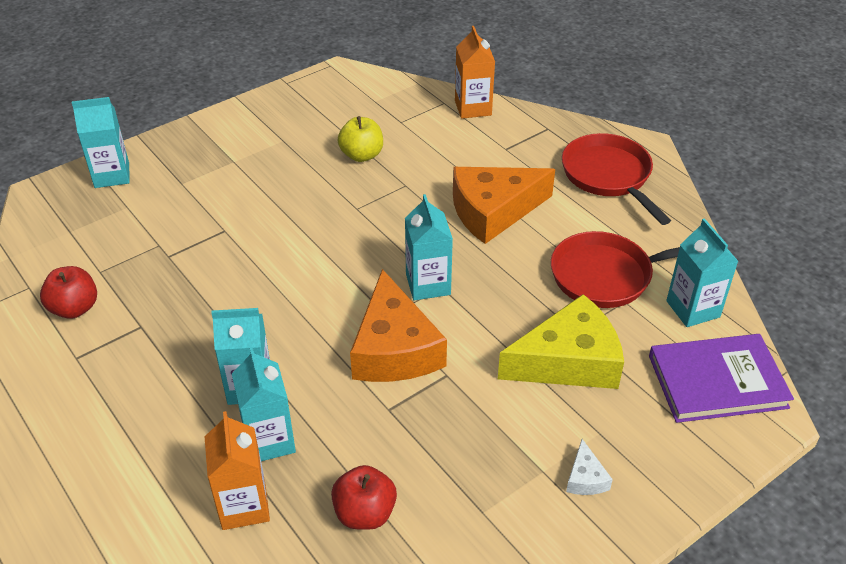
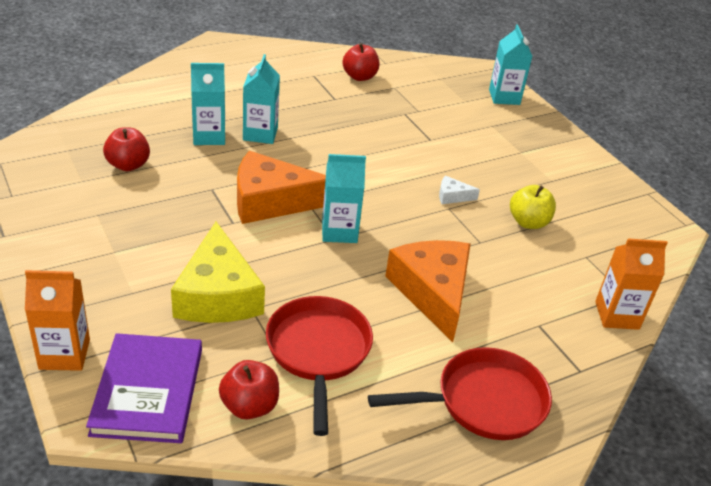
camera: 95 degrees right, 5 degrees down
orange carton [204,411,270,530] -> orange carton moved to [25,270,90,371]
white cheese [566,439,613,495] -> white cheese moved to [439,176,480,204]
turquoise carton [666,218,738,327] -> red apple [219,360,279,419]

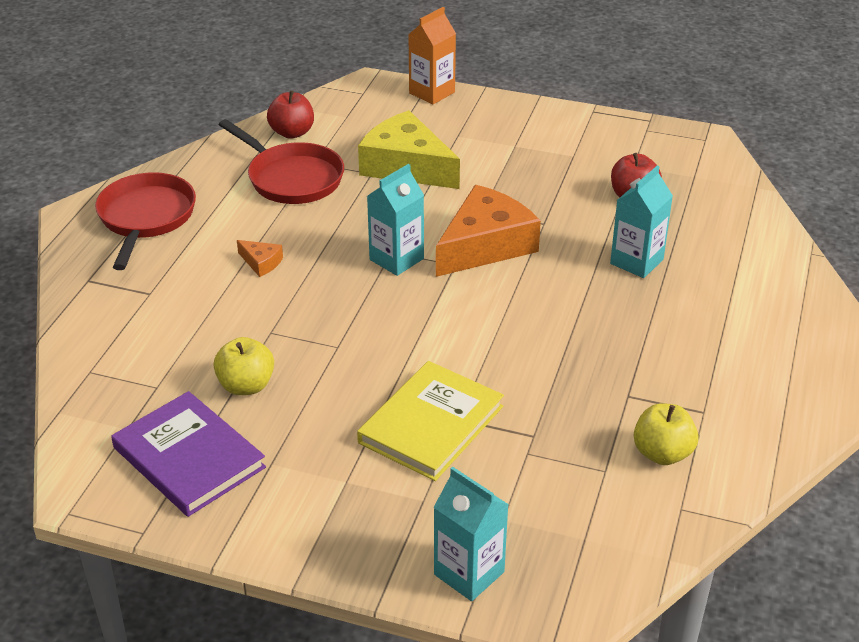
camera: 140 degrees right, 0 degrees up
purple book [86,333,202,443] -> purple book moved to [111,391,266,517]
turquoise carton [243,54,280,144] -> none
red apple [342,43,379,81] -> yellow apple [634,403,698,465]
red pan [368,347,552,440] -> red pan turned 150 degrees clockwise [95,172,196,270]
orange cheese [385,240,471,342] -> orange cheese [237,240,283,277], size x0.42
white cheese [439,176,480,204] -> none
orange carton [595,238,668,330] -> none
none -> yellow book [357,361,504,481]

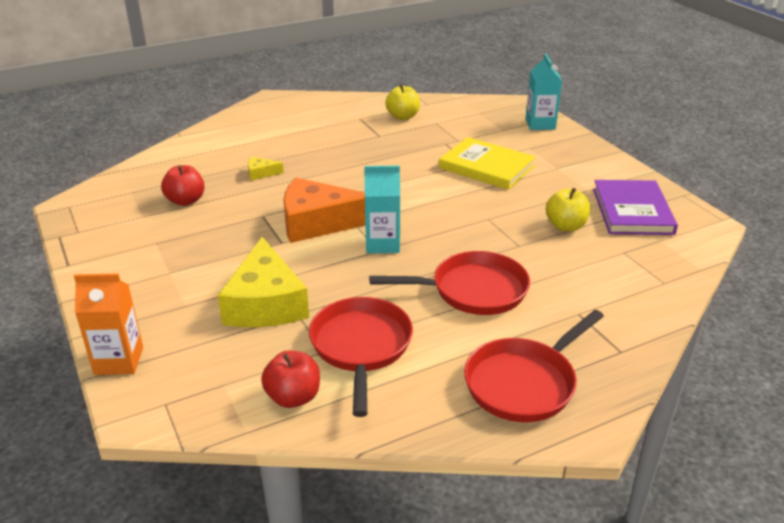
camera: 135 degrees left, 5 degrees down
orange cheese [237,240,283,277] -> red pan [369,251,530,315]
yellow book [357,361,504,481] -> yellow book turned 45 degrees clockwise [439,137,536,190]
turquoise carton [610,165,673,278] -> yellow cheese [248,157,284,181]

